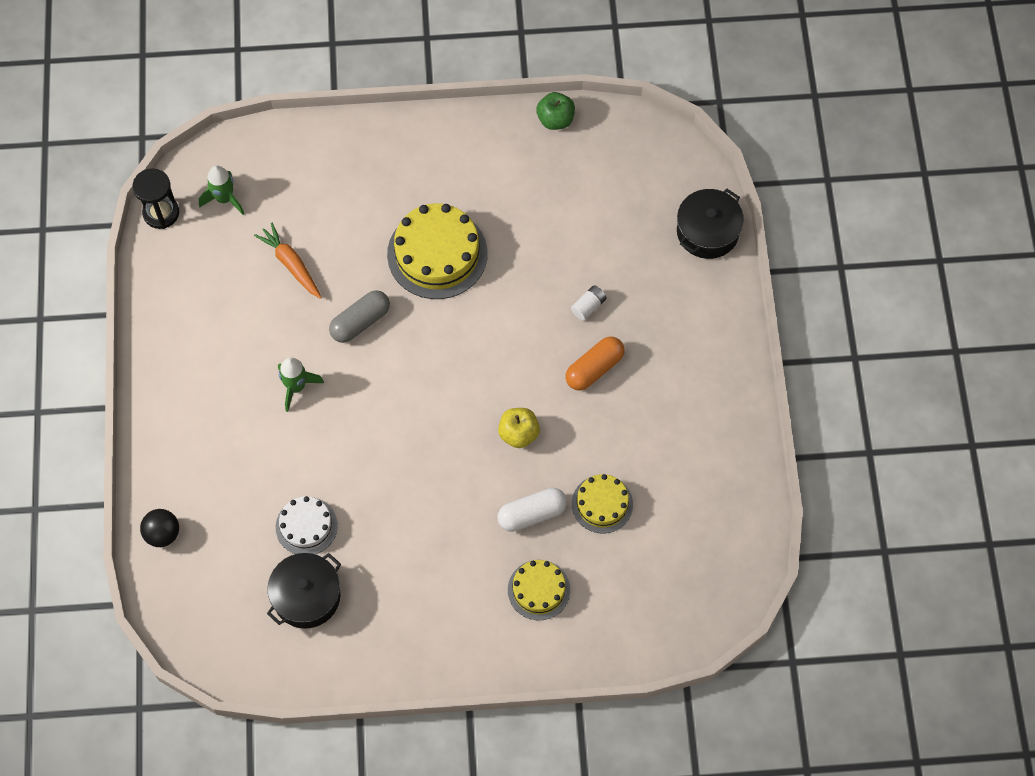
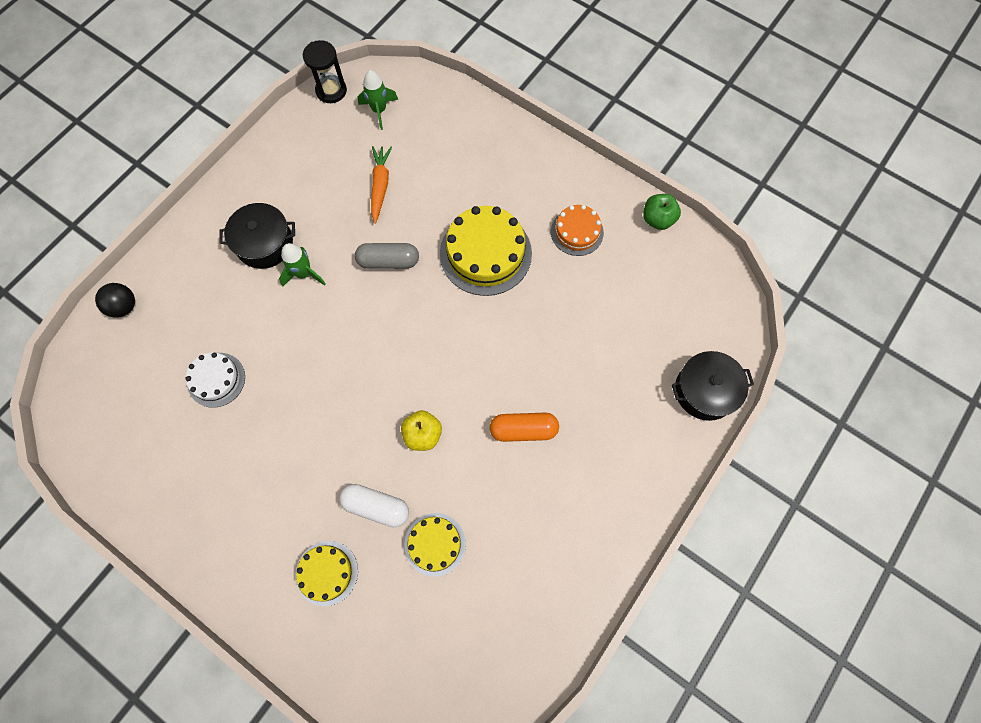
camera: 40 degrees right, 5 degrees up
black pot [267,553,341,629] -> black pot moved to [219,203,295,269]
white battery [571,285,607,321] -> none
none -> orange cake [551,205,604,256]

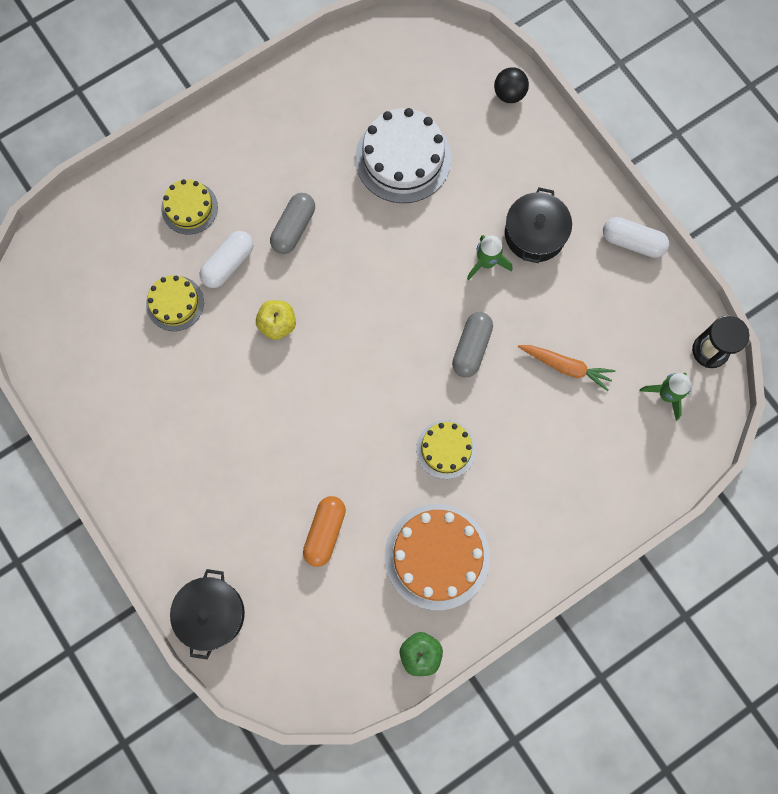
camera: 110 degrees right, 5 degrees up
white cake [185,352,245,408] -> white cake [355,108,451,203], size x1.72
yellow cake [440,206,532,296] -> yellow cake [416,420,476,479], size x0.58
orange capsule [490,413,559,442] -> orange capsule moved to [303,496,346,567]
orange cake [551,205,604,256] -> orange cake [385,504,490,610], size x1.72
none -> grey capsule [270,193,315,254]
none -> white capsule [603,217,669,258]

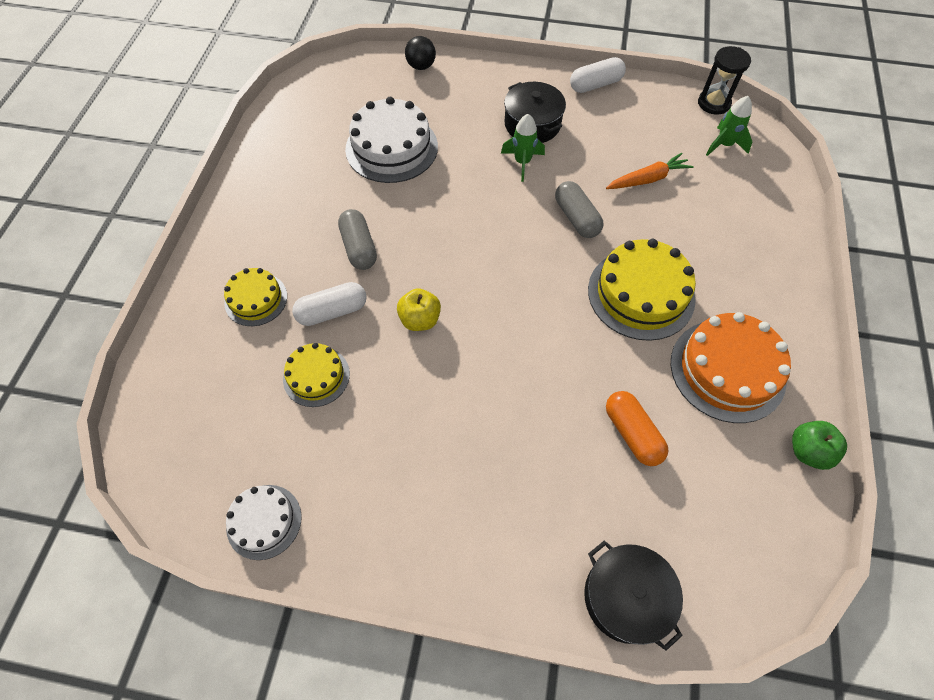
camera: 45 degrees left, 15 degrees down
white capsule [199,231,253,288] -> white capsule turned 75 degrees clockwise [292,282,367,326]
yellow cake [416,420,476,479] -> yellow cake [588,239,696,341], size x1.72
none -> white cake [226,485,302,560]

